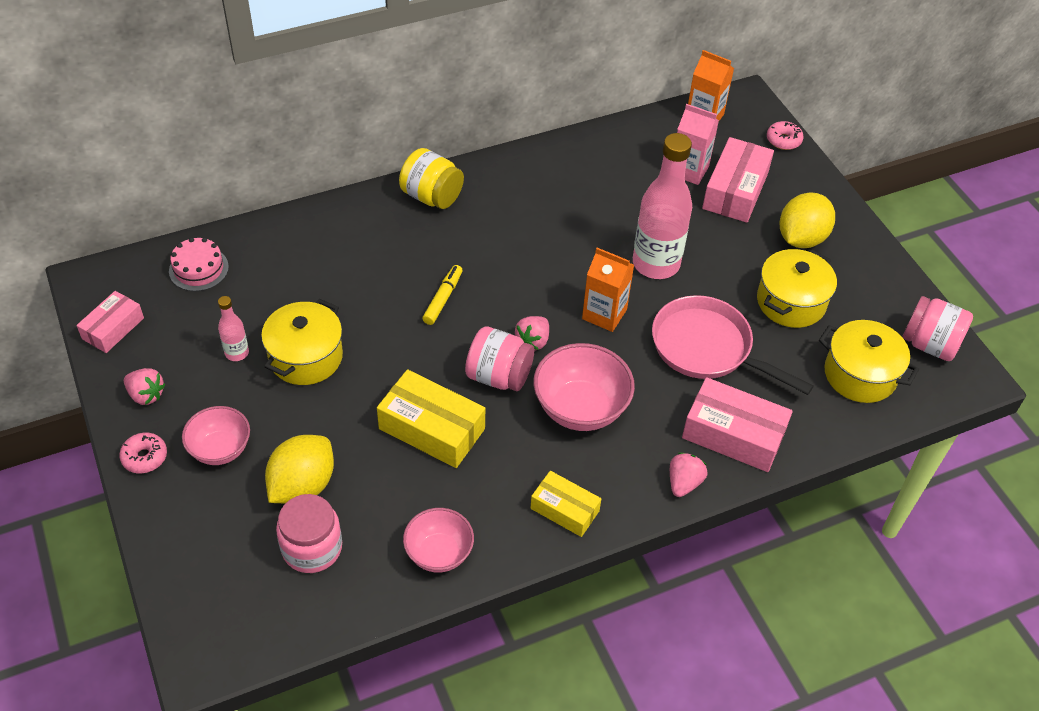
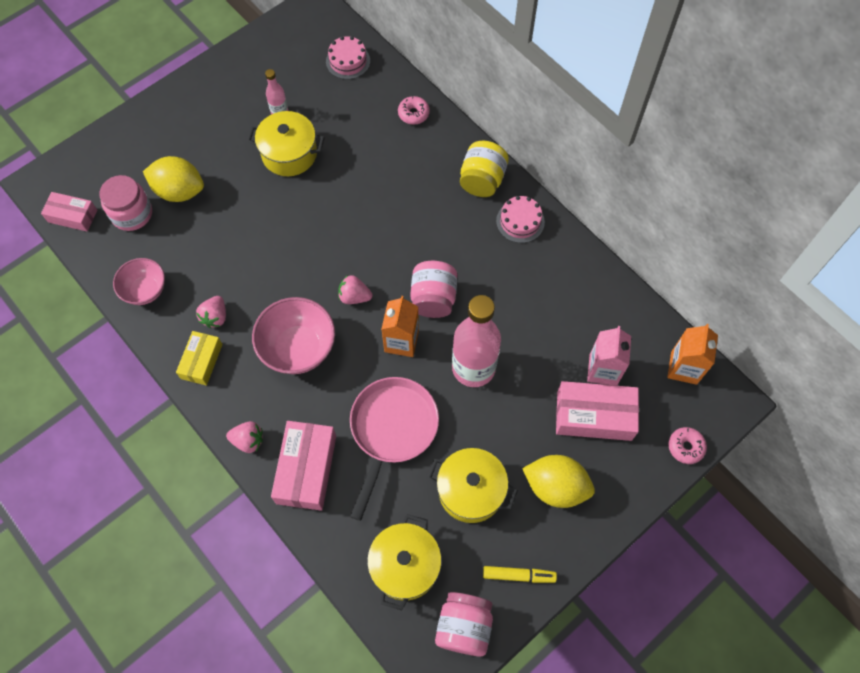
camera: 75 degrees right, 15 degrees up
pink box [77,291,144,353] -> pink box moved to [41,192,97,231]
pink donut [119,433,167,473] -> pink donut moved to [398,96,430,125]
pink strawberry [124,368,165,405] -> pink strawberry moved to [196,296,226,328]
pink bowl [182,406,250,465] -> none
yellow box [377,369,485,468] -> none
yellow marker [422,265,463,325] -> yellow marker moved to [483,566,557,583]
pink jar [465,326,534,391] -> pink jar moved to [410,261,457,318]
none -> pink cake [496,196,545,243]

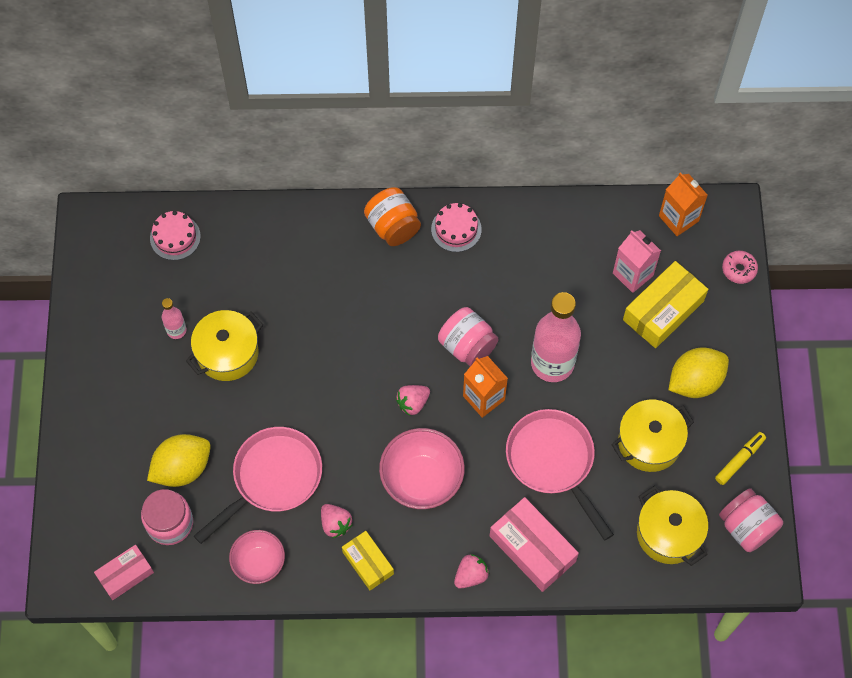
camera: 50 degrees left, 0 degrees up
pink donut [398,96,430,125] -> none
yellow jar [460,141,509,197] -> orange jar [364,187,421,246]
pink box [556,381,639,441] -> yellow box [623,261,708,348]
none -> pink pan [194,427,322,544]

